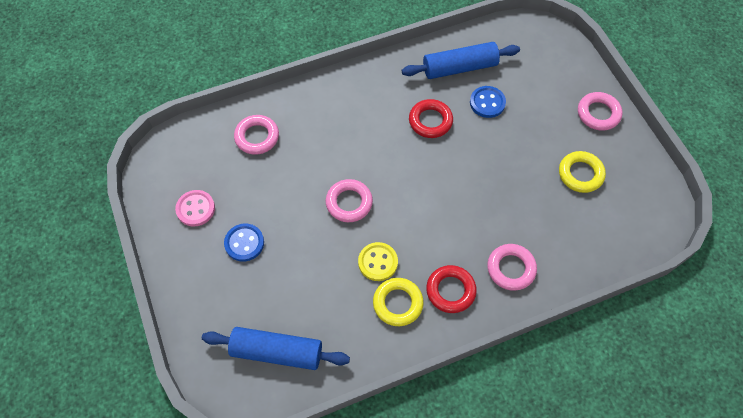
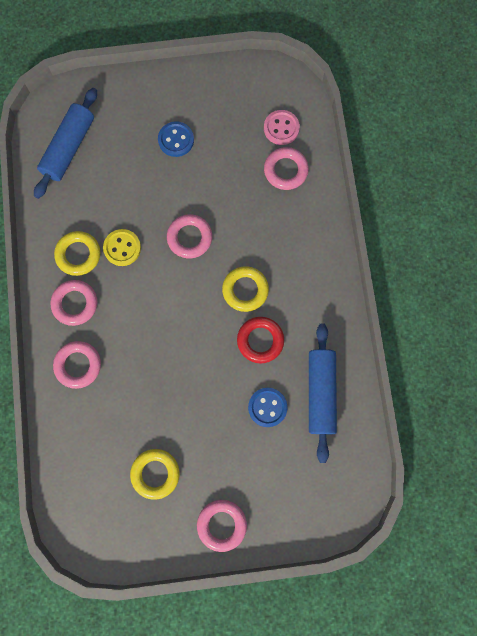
camera: 105 degrees right, 15 degrees up
pink button [175,190,215,226] -> pink button moved to [264,110,300,145]
red ring [426,265,477,313] -> pink ring [50,280,97,326]
none -> yellow ring [222,266,269,312]

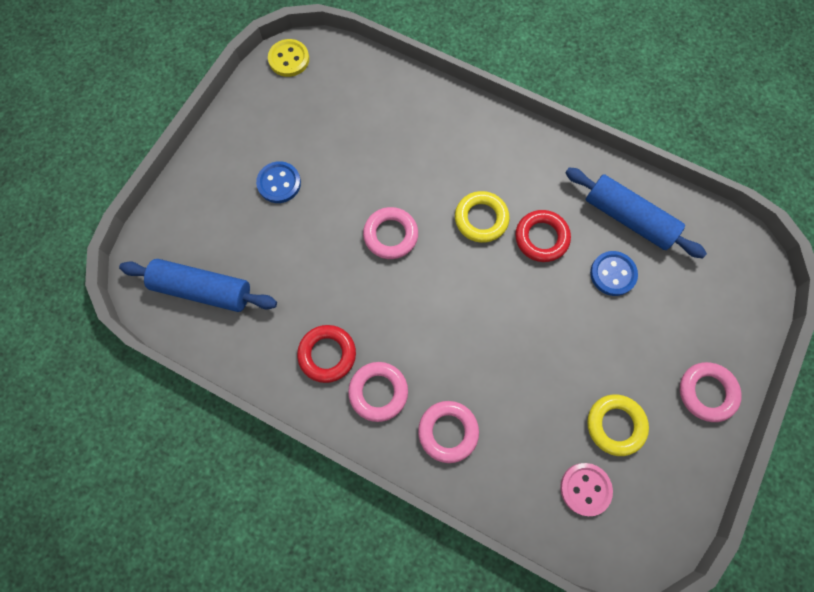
camera: 55 degrees left, 5 degrees down
blue rolling pin [34,88,97,199] -> blue rolling pin turned 45 degrees counterclockwise [119,259,277,312]
yellow ring [54,231,100,276] -> red ring [297,325,356,383]
yellow button [103,229,141,266] -> yellow button moved to [268,39,309,77]
pink button [264,110,300,145] -> pink button moved to [560,463,613,516]
pink ring [264,147,309,190] -> none

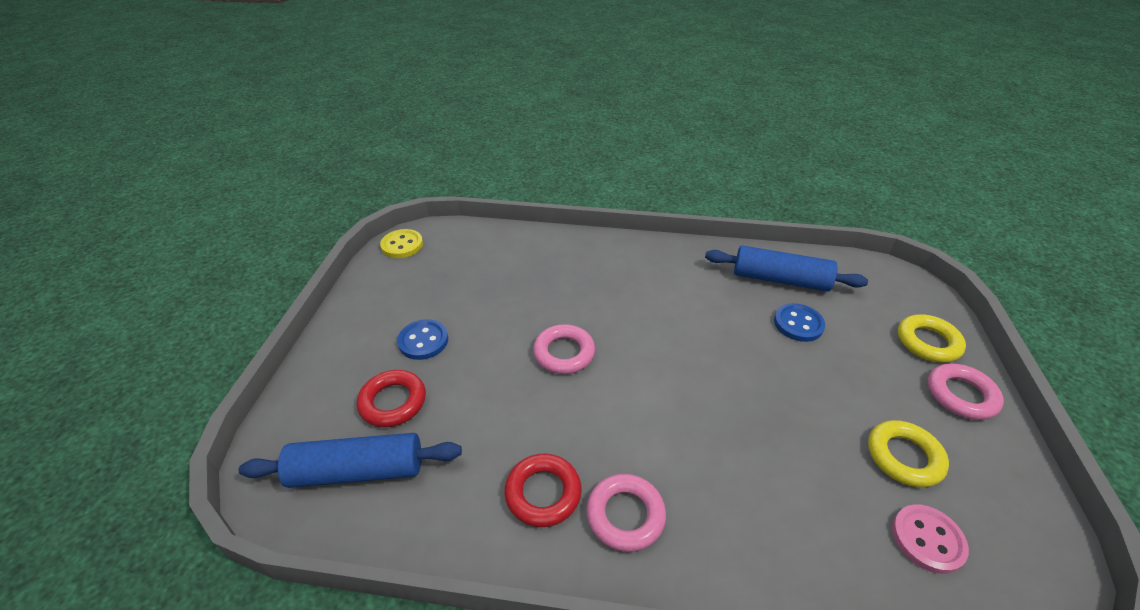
camera: 20 degrees left, 30 degrees down
pink ring [418,401,479,463] -> none
yellow ring [455,191,510,243] -> yellow ring moved to [898,314,966,363]
red ring [515,210,571,262] -> red ring moved to [357,370,426,427]

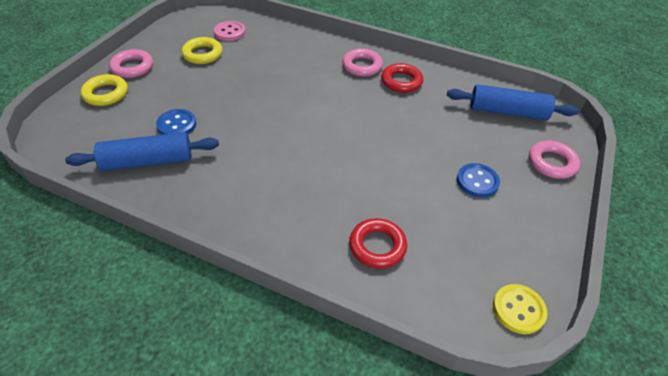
camera: 165 degrees left, 5 degrees up
red ring [357,370,426,427] -> red ring moved to [349,218,407,269]
pink ring [533,324,595,374] -> pink ring moved to [529,141,580,179]
blue rolling pin [705,245,868,292] -> blue rolling pin turned 45 degrees counterclockwise [65,132,219,171]

